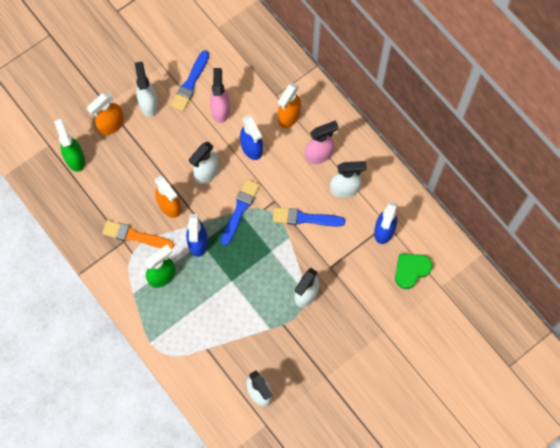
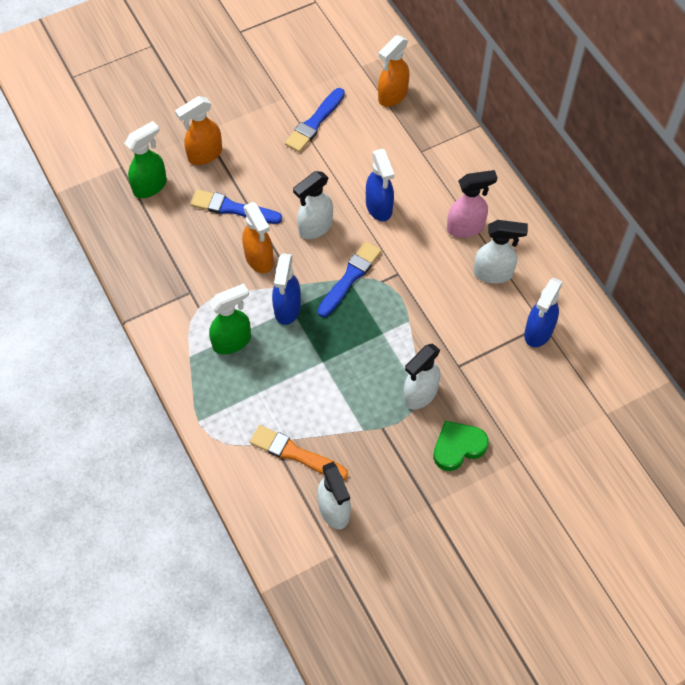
camera: 10 degrees right, 10 degrees down
green spray bottle [54,119,85,172] -> green spray bottle turned 60 degrees clockwise [124,121,167,198]
orange brush [102,220,174,249] -> orange brush moved to [250,425,348,480]
white spray bottle [135,62,158,117] -> none
pink spray bottle [210,68,230,123] -> none
blue brush [273,207,345,227] -> blue brush moved to [190,189,282,224]
orange spray bottle [278,83,301,128] -> orange spray bottle moved to [378,35,410,107]
green heart [395,254,433,289] -> green heart moved to [433,421,489,471]

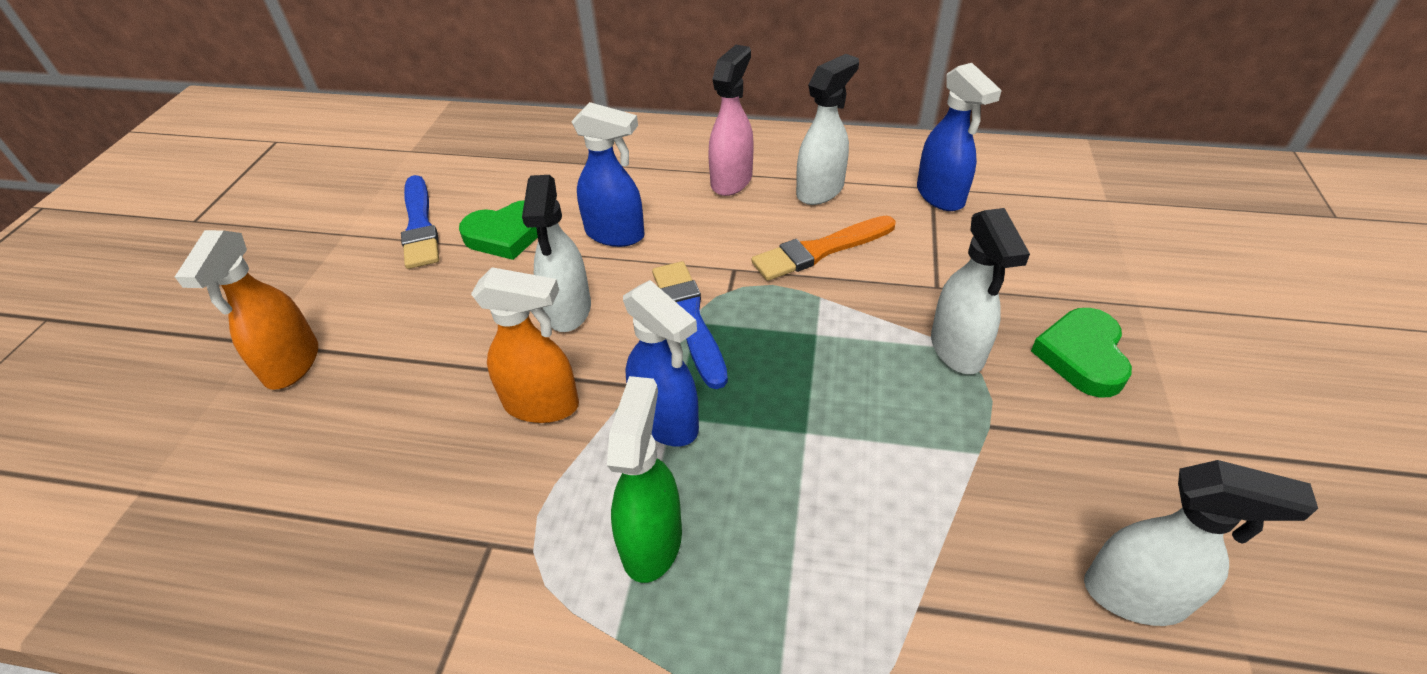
camera: 50 degrees left, 15 degrees down
green spray bottle [124,121,167,198] -> none
blue brush [190,189,282,224] -> none
orange brush [250,425,348,480] -> orange brush moved to [751,216,896,281]
orange spray bottle [378,35,410,107] -> none
none -> green heart [459,200,538,260]

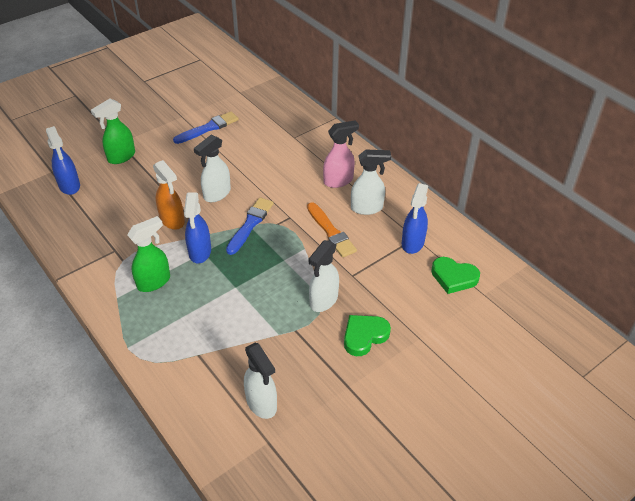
camera: 40 degrees right, 0 degrees up
orange spray bottle [175,230,318,390] -> green spray bottle [91,98,135,164]
blue brush [401,175,439,269] -> blue brush turned 150 degrees counterclockwise [173,111,239,144]
green heart [459,200,538,260] -> green heart moved to [431,257,480,294]
blue spray bottle [571,102,645,247] -> blue spray bottle moved to [46,126,80,195]
orange brush [751,216,896,281] -> orange brush turned 135 degrees counterclockwise [307,202,357,257]

